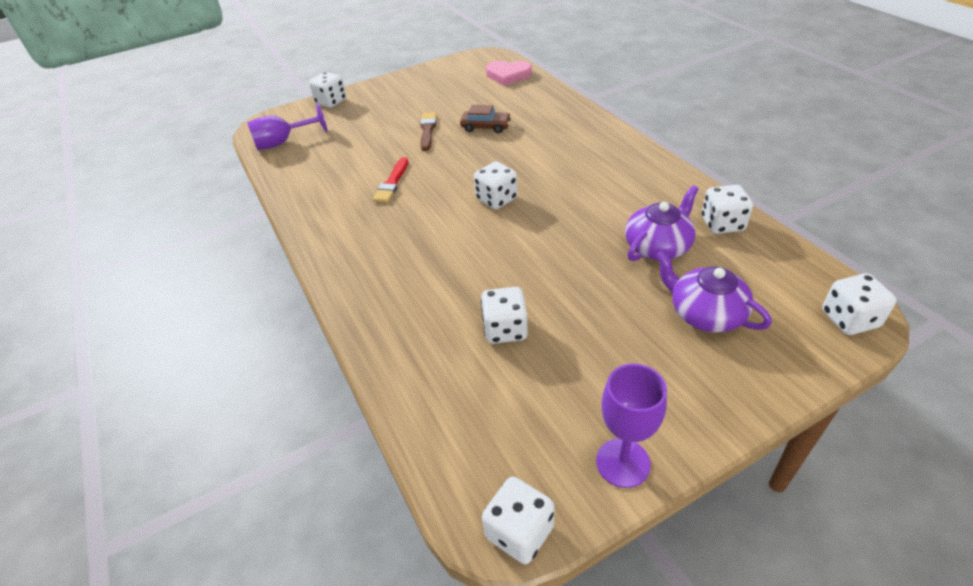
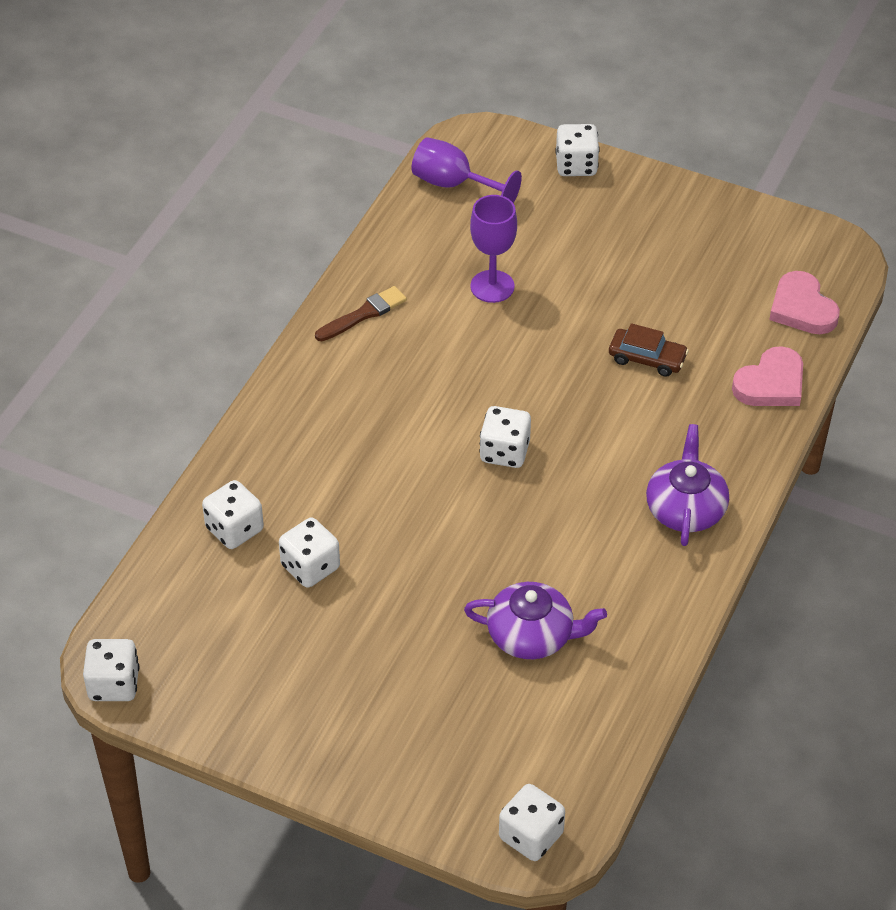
camera: 50 degrees right, 5 degrees up
red brush [373,157,409,203] -> none
brown brush [420,112,437,151] -> brown brush moved to [315,286,407,341]
brown car [460,105,512,133] -> brown car turned 45 degrees counterclockwise [609,323,689,377]
purple goblet [596,363,667,488] -> purple goblet moved to [470,195,517,303]
purple teapot [655,251,772,333] -> purple teapot moved to [646,424,729,546]
white dice [702,185,753,234] -> white dice moved to [202,480,264,549]
none -> pink heart [732,346,803,406]

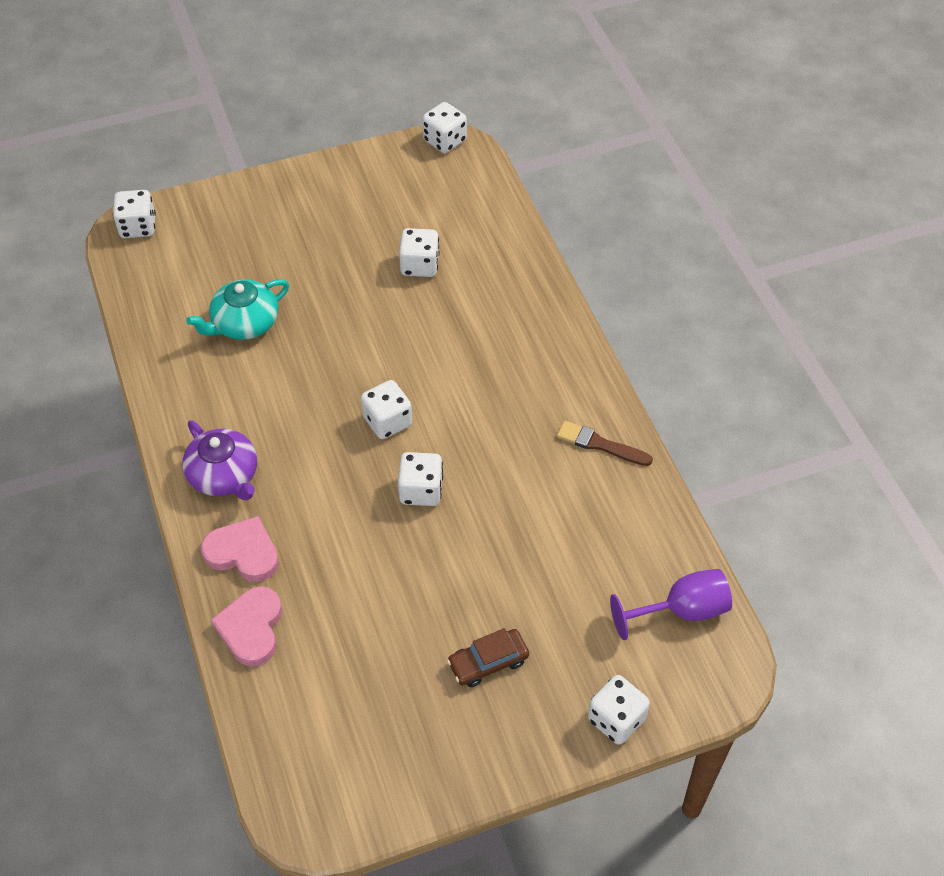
camera: 135 degrees right, 5 degrees up
white dice [202,480,264,549] -> white dice moved to [398,452,443,506]
brown brush [315,286,407,341] -> brown brush turned 105 degrees clockwise [557,421,653,466]
purple teapot [464,582,607,659] -> turquoise teapot [186,279,289,340]
purple goblet [470,195,517,303] -> none
brown car [609,323,689,377] -> brown car moved to [447,628,529,687]
pink heart [769,271,840,334] -> pink heart moved to [201,516,279,582]

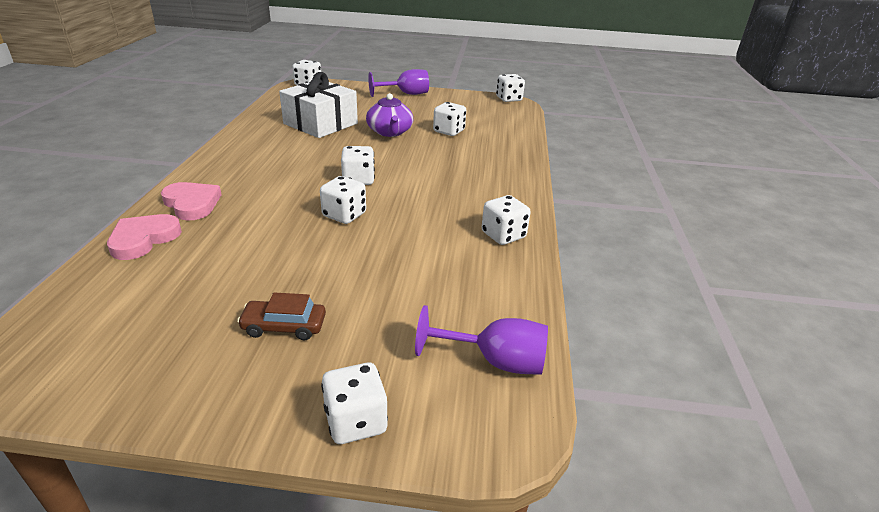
camera: 25 degrees right, 20 degrees down
purple teapot [182,420,257,500] -> purple teapot moved to [366,93,413,137]
turquoise teapot [186,279,289,340] -> white gift [279,72,358,138]
brown brush [557,421,653,466] -> white dice [482,195,531,245]
none -> purple goblet [368,69,429,97]

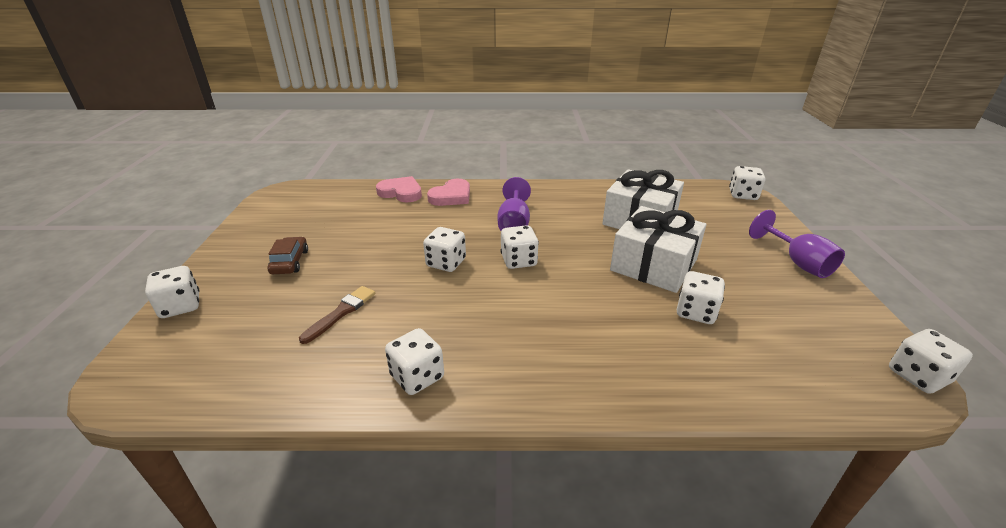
camera: 85 degrees right, 0 degrees up
purple teapot [366,93,413,137] -> white gift [610,206,706,293]
purple goblet [415,305,548,375] -> purple goblet moved to [497,177,531,231]
none -> brown brush [299,286,376,344]

